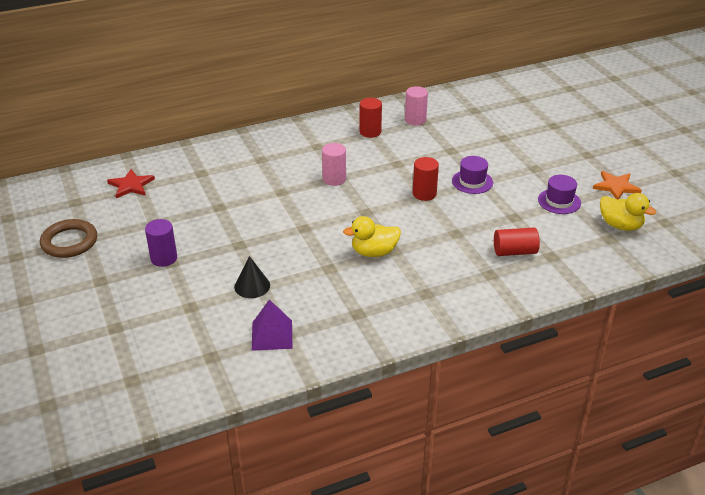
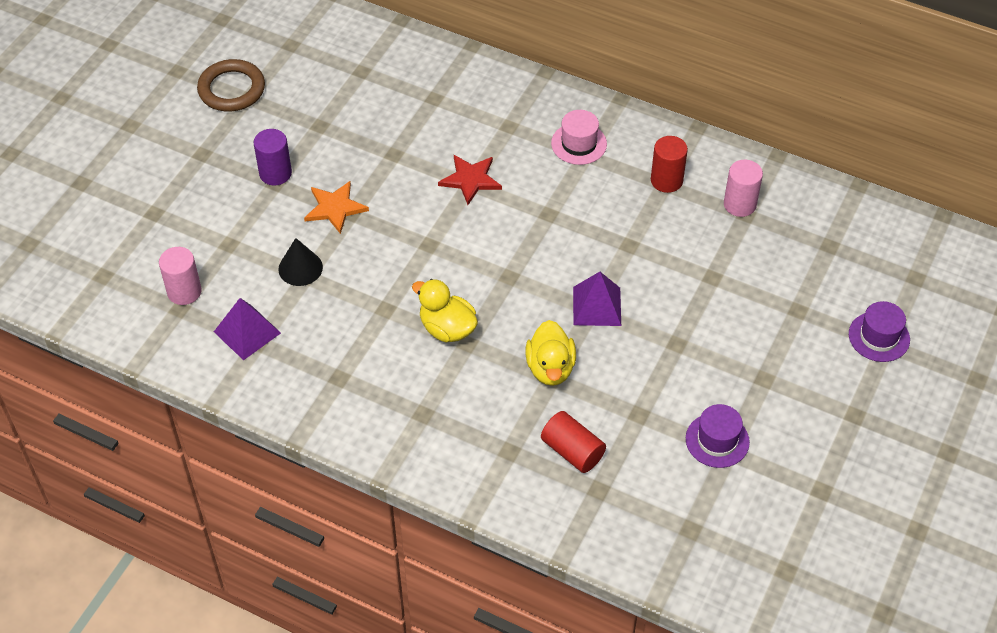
camera: 50 degrees right, 15 degrees up
red star [107,169,155,198] -> red star moved to [438,155,502,205]
pink cylinder [322,143,346,186] -> pink cylinder moved to [159,247,202,305]
red cylinder [413,157,439,201] -> purple pyramid [573,272,621,326]
purple hat [452,156,493,194] -> purple hat moved to [849,301,910,362]
orange star [593,171,642,199] -> orange star moved to [304,181,369,234]
yellow duck [600,193,656,231] -> yellow duck moved to [525,320,576,386]
none -> pink hat [551,110,607,165]

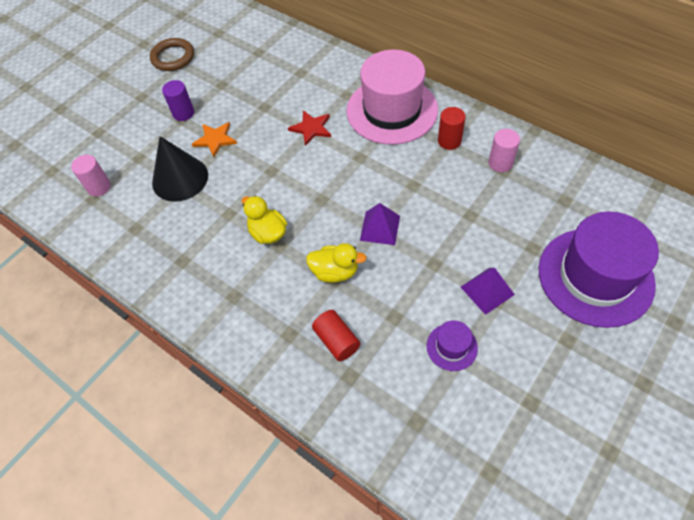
camera: 15 degrees right, 5 degrees up
purple pyramid [214,298,281,360] -> purple pyramid moved to [461,268,515,315]
black cone [278,238,323,286] -> black cone [152,136,208,202], size x1.82
yellow duck [525,320,576,386] -> yellow duck turned 90 degrees counterclockwise [306,243,367,283]
pink hat [551,110,607,165] -> pink hat [347,50,438,145], size x2.32
purple hat [849,301,910,362] -> purple hat [539,211,659,328], size x2.32

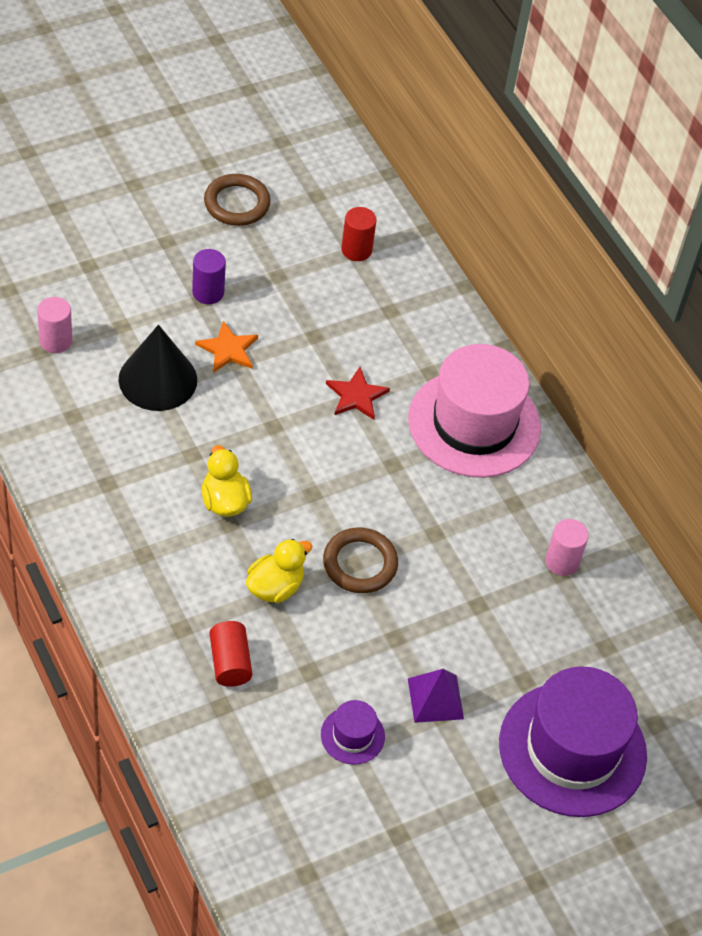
camera: 15 degrees right, 5 degrees down
yellow duck [306,243,367,283] -> yellow duck turned 75 degrees counterclockwise [246,539,312,603]
purple pyramid [360,203,400,245] -> brown ring [323,527,398,593]
red cylinder [438,107,466,150] -> red cylinder moved to [341,207,377,261]

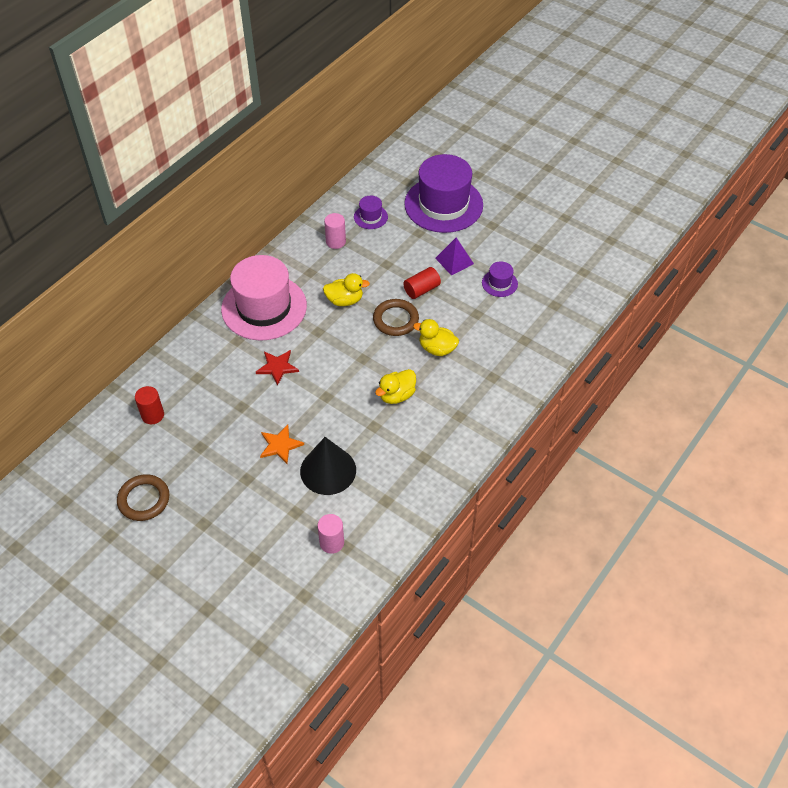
camera: 110 degrees left, 0 degrees up
purple cylinder [192,249,226,304] -> none
red cylinder [210,621,252,687] -> red cylinder moved to [403,267,441,299]
none -> yellow duck [323,273,370,306]
none -> purple hat [354,196,388,229]

